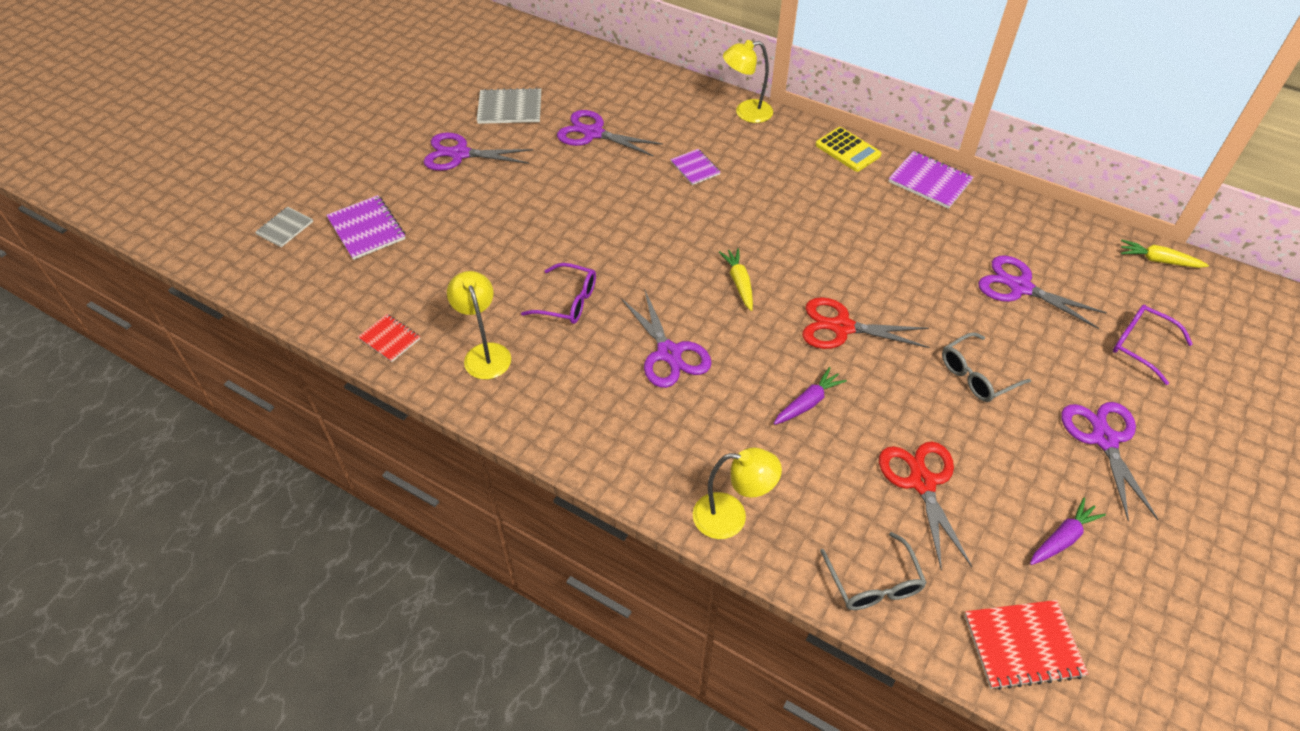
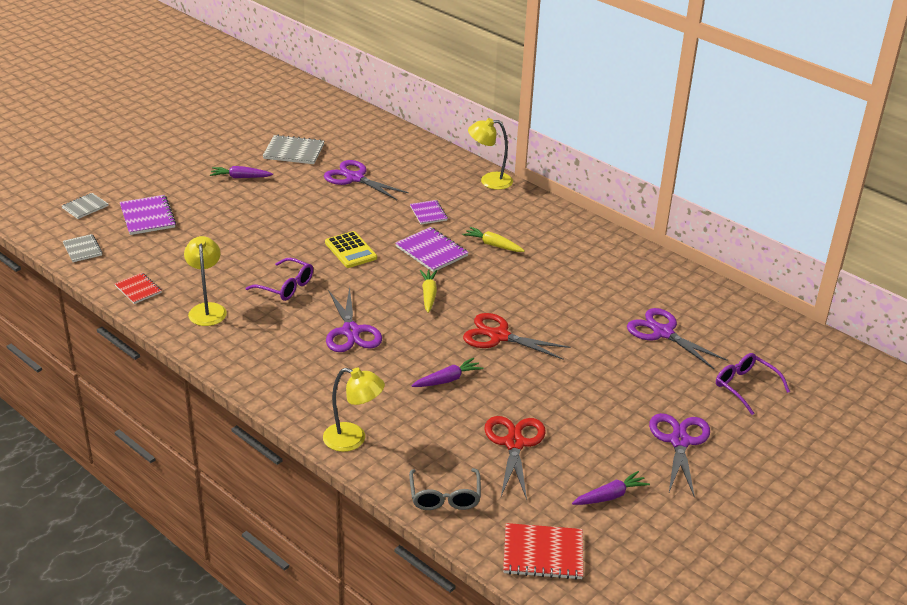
camera: 10 degrees right, 15 degrees down
purple scissors [424,133,533,171] -> purple carrot [210,166,273,178]
yellow calculator [816,127,881,172] -> yellow calculator moved to [325,231,377,268]
purple notebook [888,151,974,209] -> purple notebook moved to [396,227,469,272]
grey glasses [942,332,1031,402] -> none
yellow carrot [1121,240,1209,268] -> yellow carrot moved to [462,227,525,252]
none -> grey notebook [63,234,103,262]

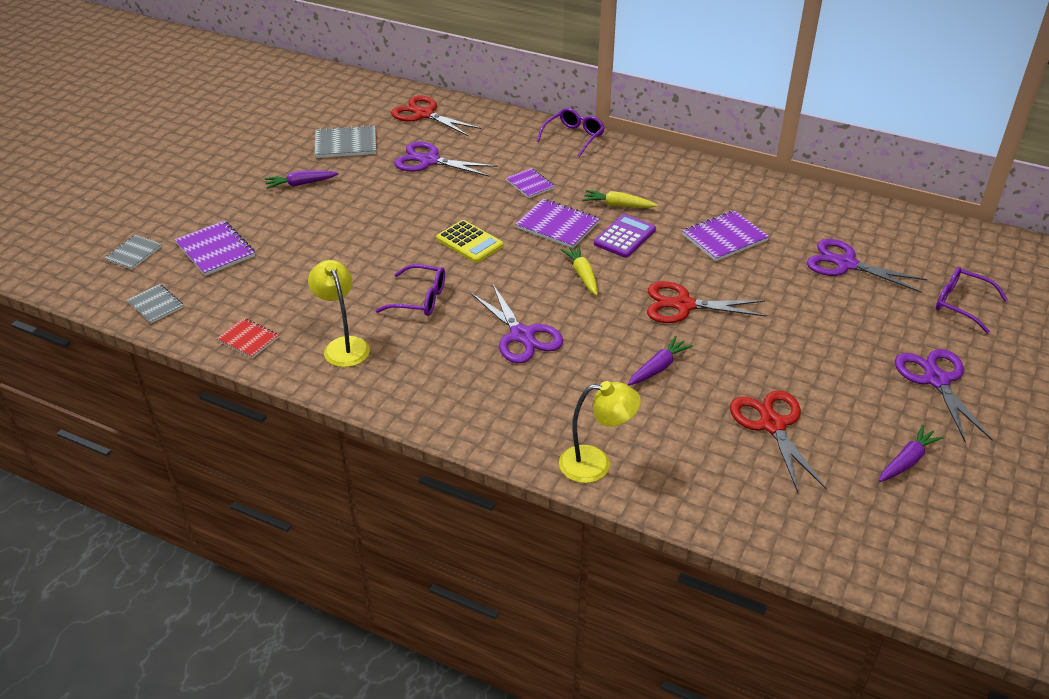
camera: 15 degrees left, 5 degrees up
grey glasses [409,468,481,510] -> none
yellow lamp [468,118,513,190] -> purple glasses [537,108,604,157]
red notebook [503,523,583,580] -> none
none -> red scissors [391,96,481,136]
none -> purple calculator [594,214,656,258]
none -> purple notebook [682,210,769,261]

